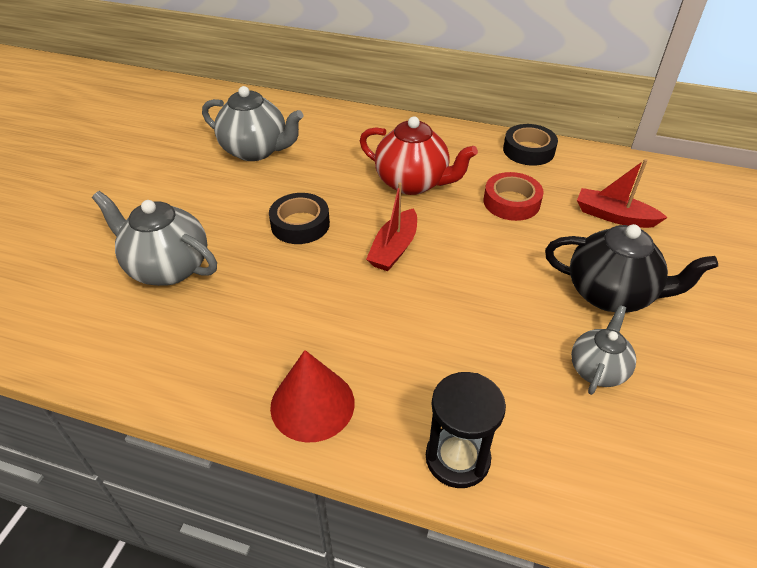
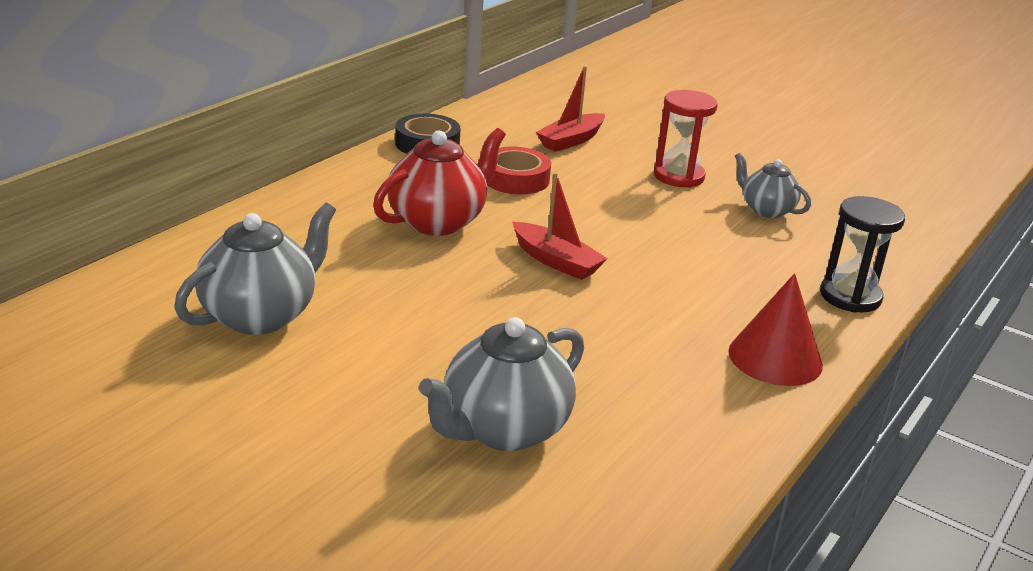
camera: 75 degrees left, 15 degrees down
black tape [269,193,330,244] -> none
black teapot [545,224,718,313] -> red hourglass [654,90,718,188]

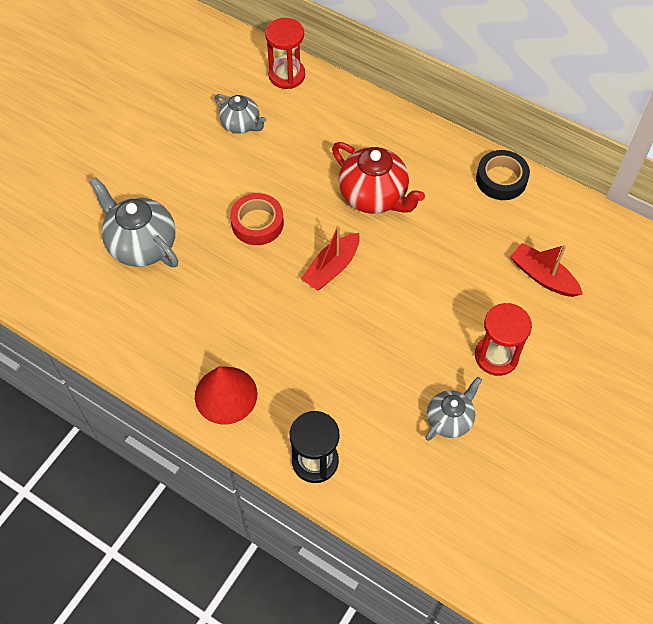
camera: 90 degrees right, 30 degrees up
grey teapot [174,202,336,335] -> grey teapot [215,94,266,134], size x0.61
red tape [487,147,551,194] -> red tape moved to [230,193,284,245]
none -> red hourglass [265,18,305,89]

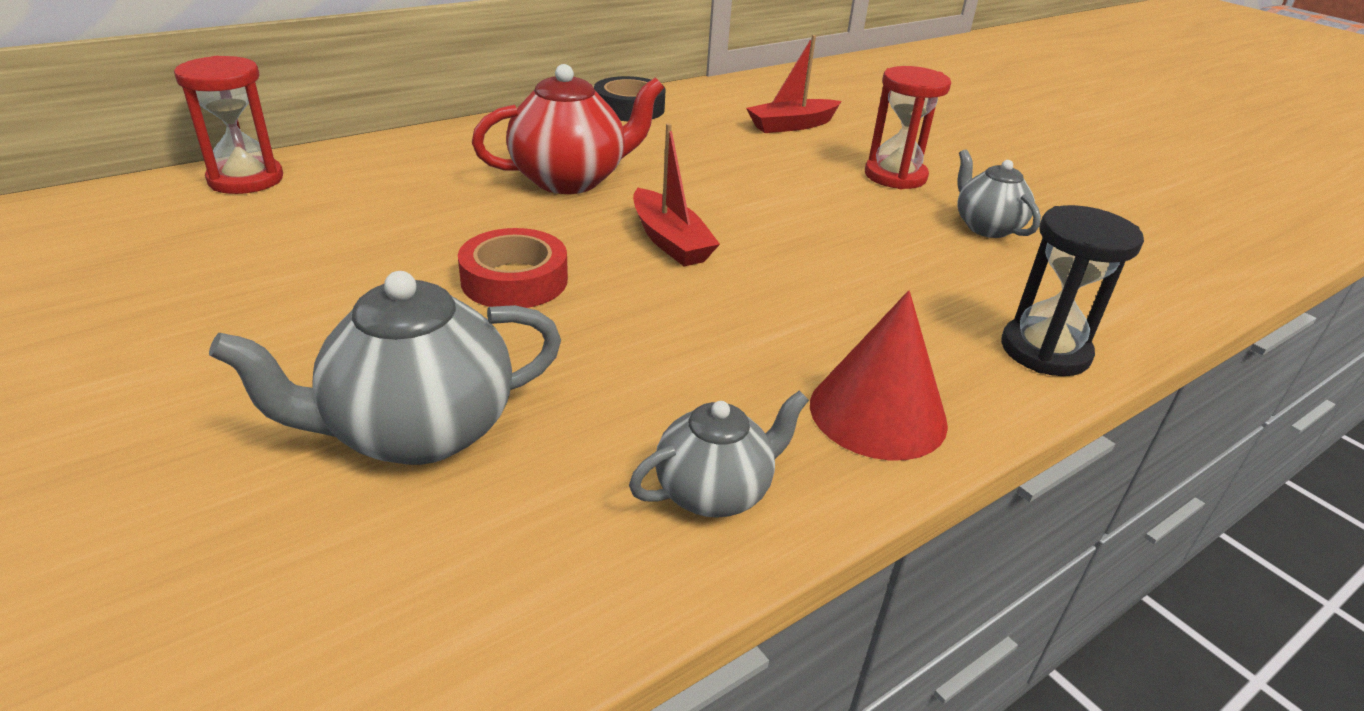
camera: 70 degrees left, 25 degrees down
grey teapot [215,94,266,134] -> grey teapot moved to [629,390,809,518]

